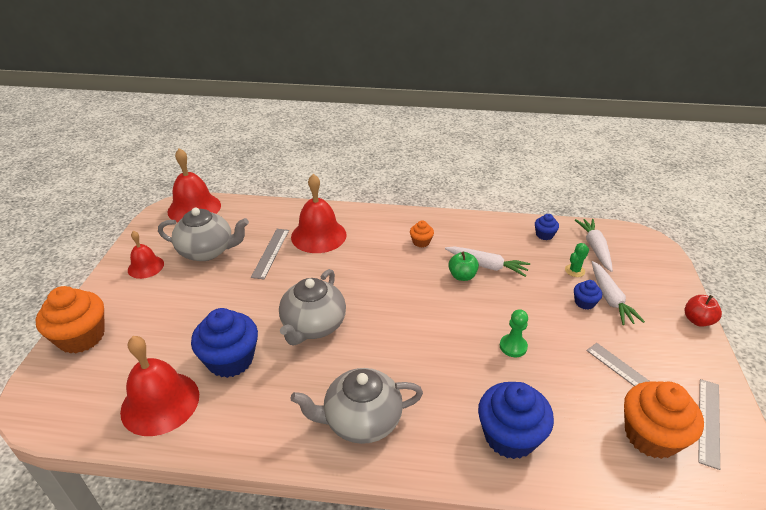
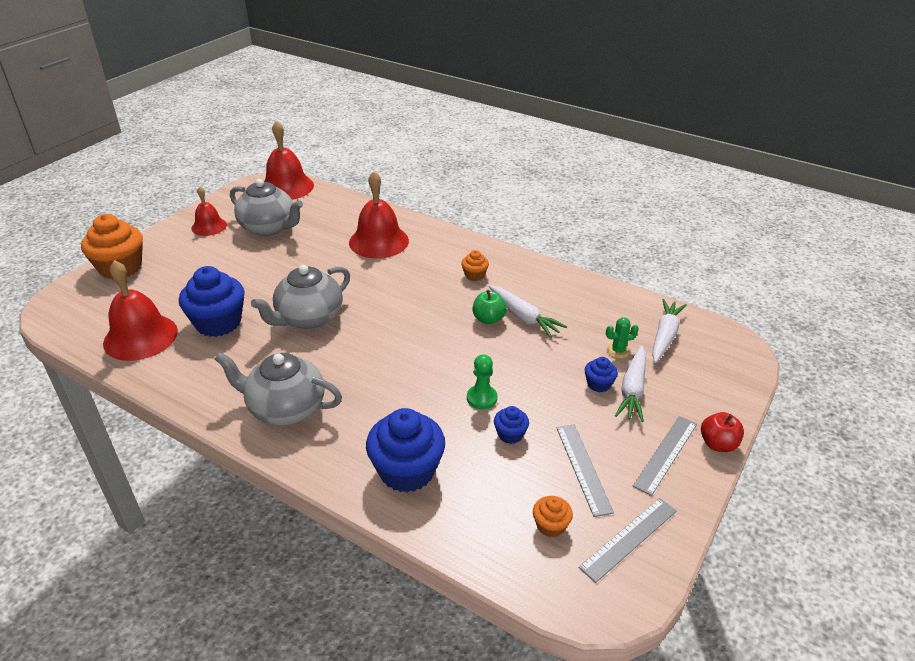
camera: 25 degrees right, 0 degrees up
grey ruler [251,229,289,279] -> grey ruler moved to [633,416,697,496]
blue cupcake [535,214,559,240] -> blue cupcake moved to [494,406,529,444]
orange cupcake [624,381,704,459] -> orange cupcake [533,496,573,538], size x0.48

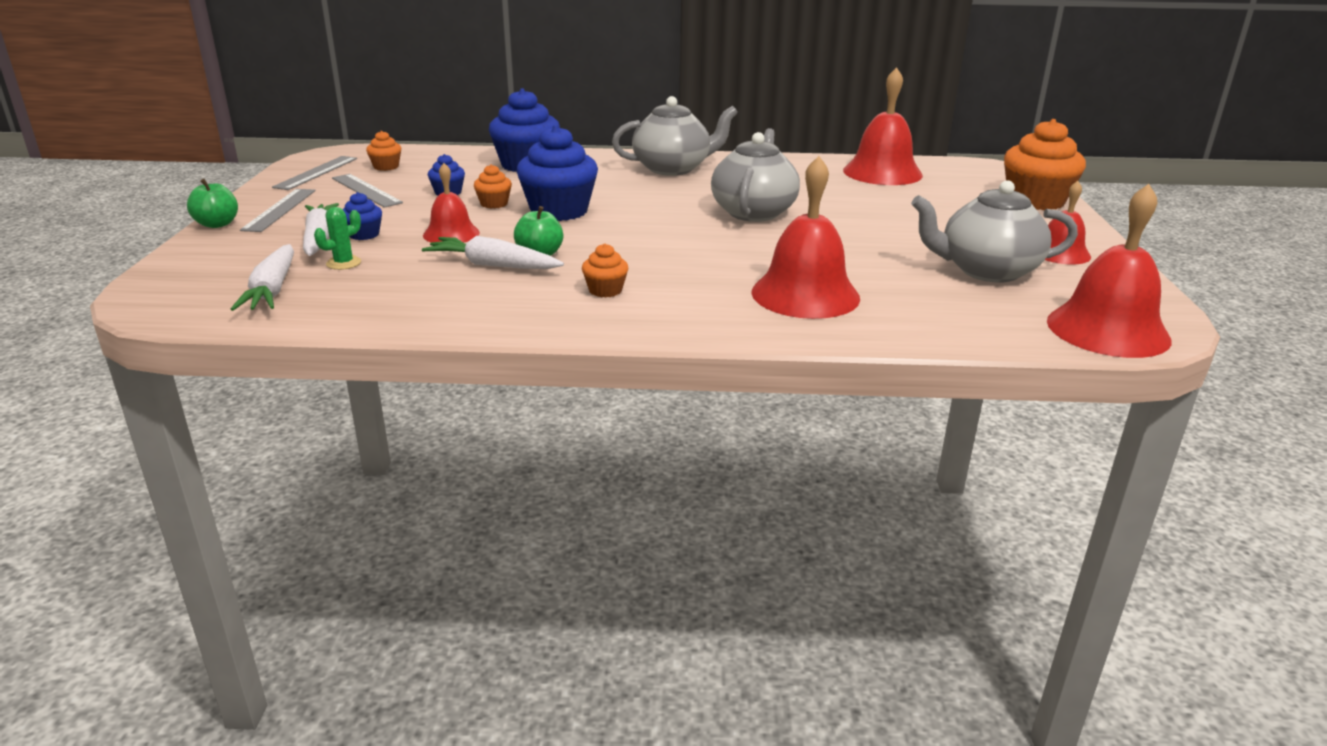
camera: 150 degrees right, 10 degrees down
blue cupcake [179,266,244,337] -> blue cupcake moved to [516,125,598,221]
green pawn [467,354,497,409] -> orange cupcake [474,164,512,209]
red apple [701,412,744,452] -> green apple [187,179,238,228]
none -> red bell [423,163,480,243]

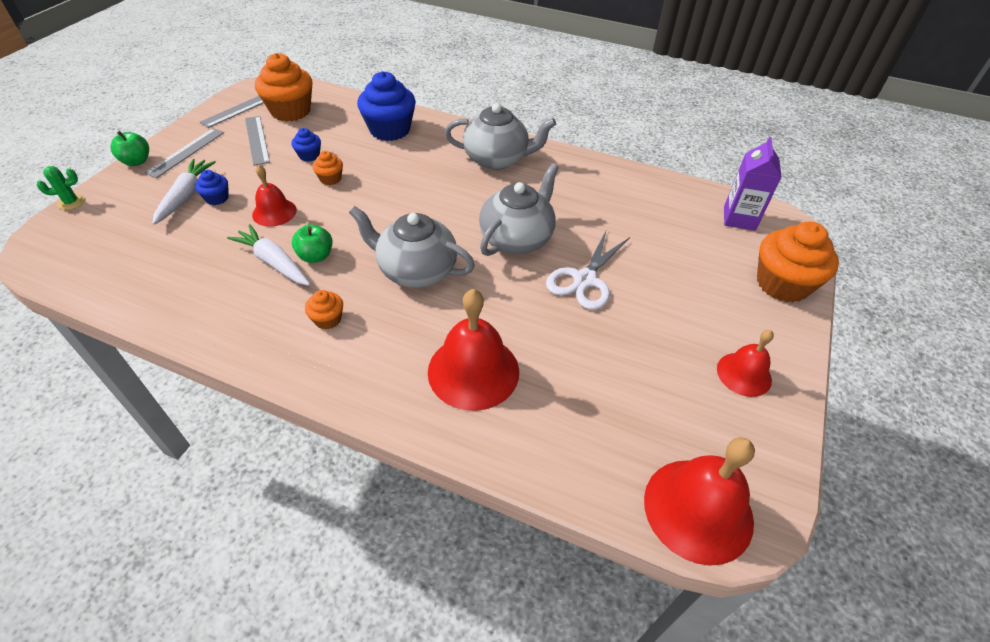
camera: 20 degrees right, 20 degrees up
white carrot [231,244,294,311] -> none
green cactus [314,207,361,270] -> green cactus moved to [37,166,85,210]
orange cupcake [366,131,401,171] -> orange cupcake [255,53,312,122], size x2.09
blue cupcake [516,125,598,221] -> none
red bell [843,67,923,185] -> none
grey teapot [911,180,1078,283] -> grey teapot moved to [349,206,475,288]
none -> white scissors [546,229,630,310]
none -> purple carton [724,137,782,231]

